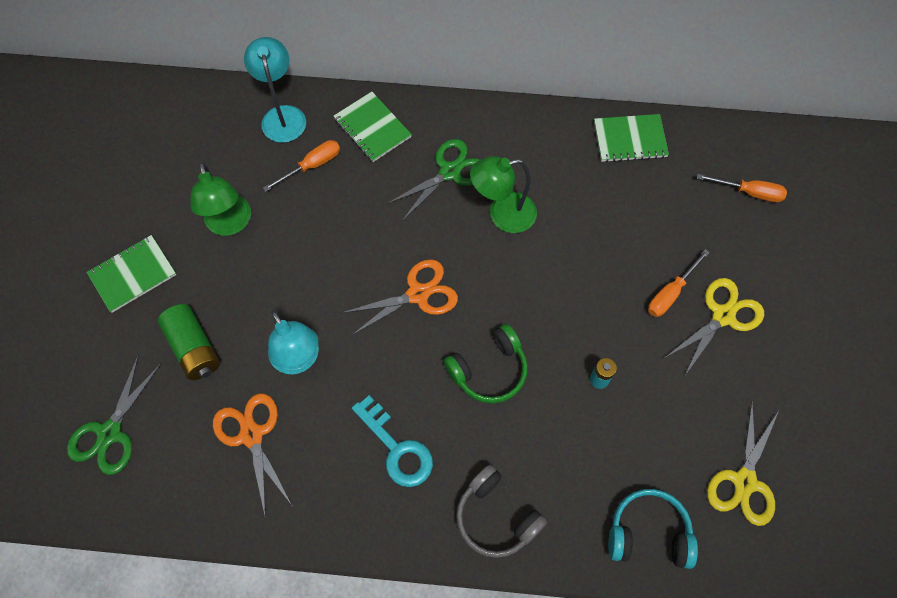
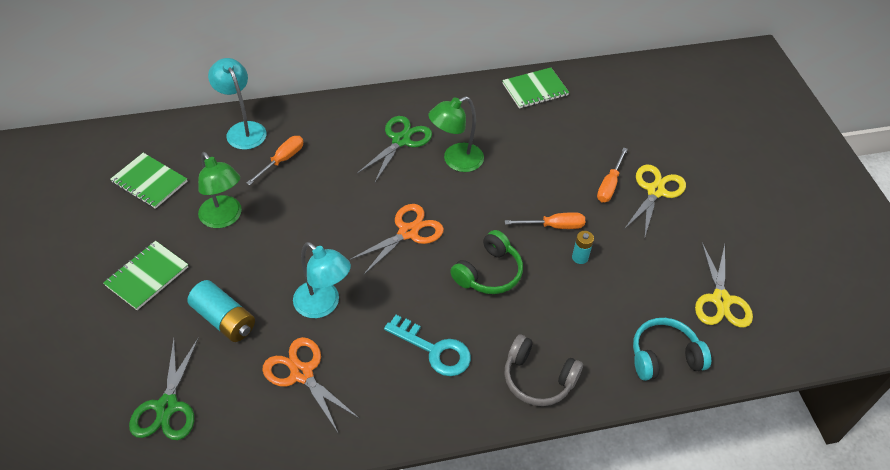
camera: 20 degrees left, 15 degrees down
green battery [158,304,220,380] -> turquoise battery [187,280,255,342]
green notebook [334,92,412,162] -> green notebook moved to [110,153,187,209]
orange screwdriver [697,174,787,202] -> orange screwdriver moved to [505,212,585,229]

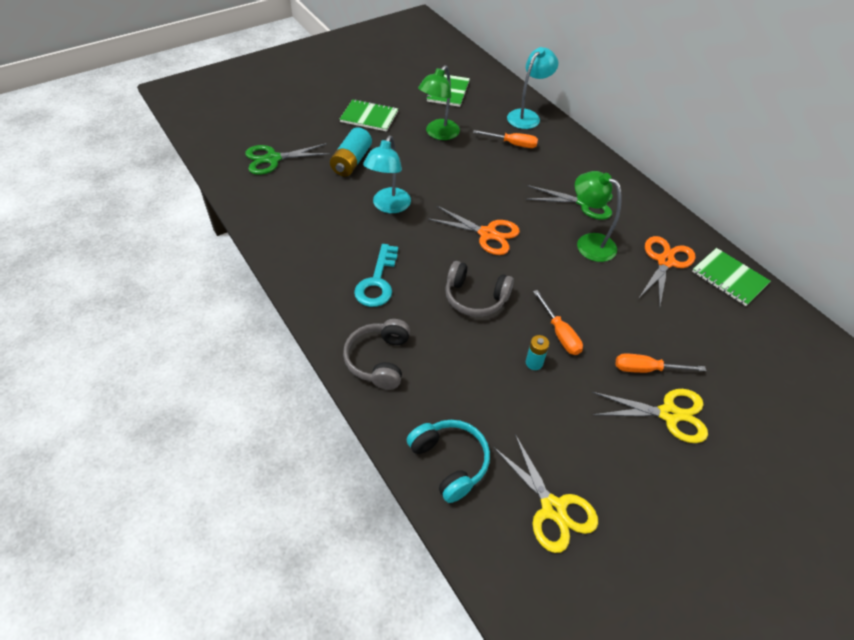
camera: 70 degrees right, 0 degrees up
orange scissors [262,337,360,433] -> orange scissors moved to [638,236,696,308]
green headphones [450,230,523,294] -> grey headphones [445,261,514,317]
yellow scissors [695,243,753,328] -> yellow scissors turned 105 degrees counterclockwise [493,434,598,553]

